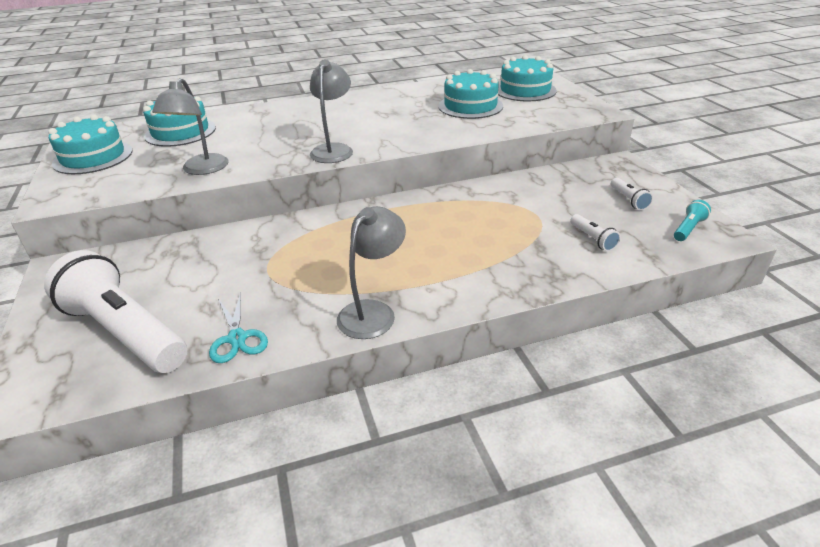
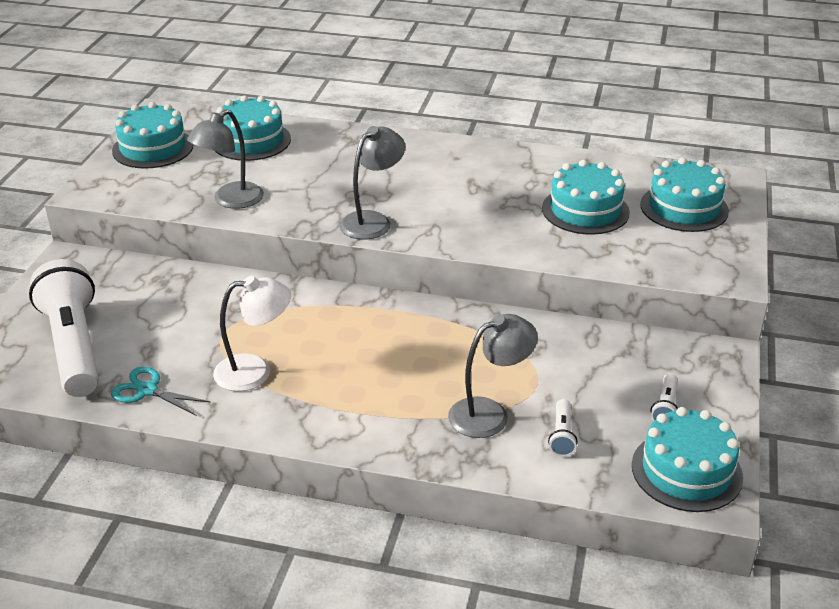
camera: 30 degrees right, 0 degrees up
turquoise scissors [209,292,268,363] -> turquoise scissors turned 105 degrees clockwise [111,367,210,416]
grey lamp [337,206,406,339] -> grey lamp moved to [448,314,538,438]
turquoise flashlight [674,200,711,241] -> turquoise cake [632,407,743,512]
none -> white lamp [213,276,291,392]

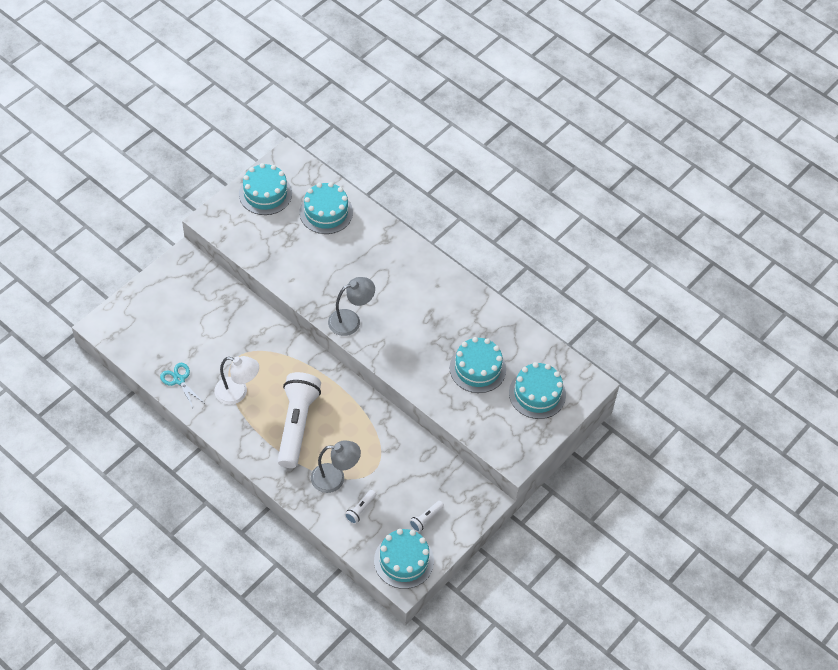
camera: 25 degrees right, 20 degrees up
white flashlight [29,259,99,397] -> white flashlight moved to [277,372,321,468]
grey lamp [187,109,264,209] -> none

